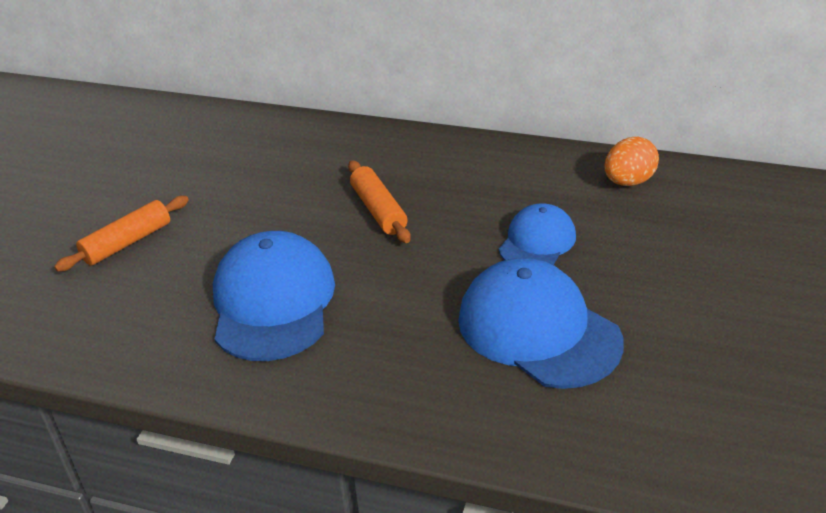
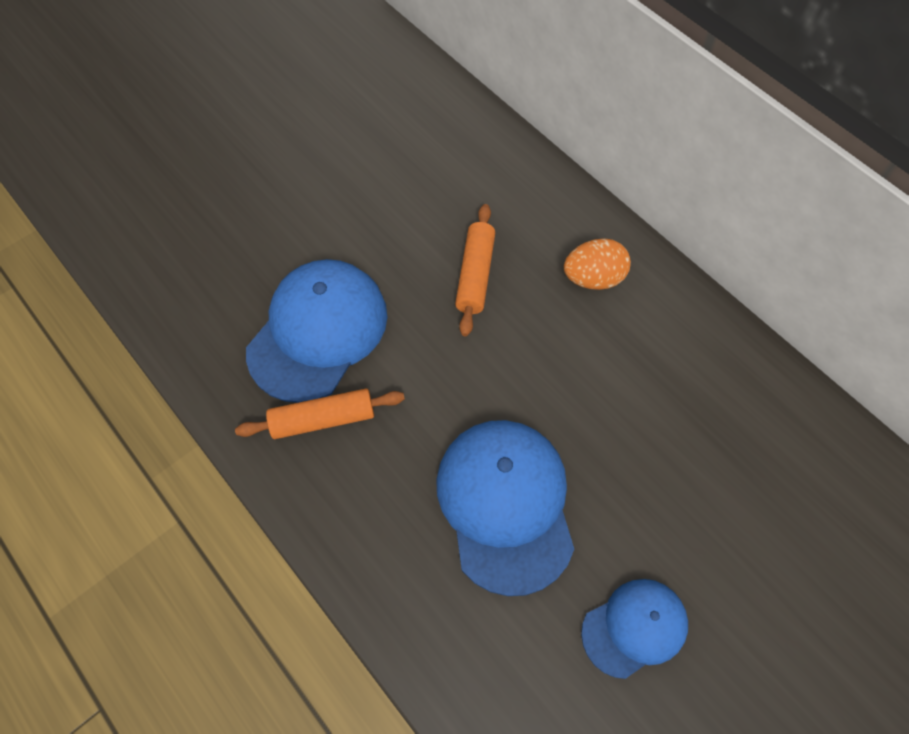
camera: 30 degrees right, 25 degrees up
orange rolling pin [54,196,189,272] -> orange rolling pin moved to [235,388,405,439]
blue cap [499,203,576,265] -> blue cap moved to [581,579,688,679]
orange egg [604,137,659,186] -> orange egg moved to [564,238,631,290]

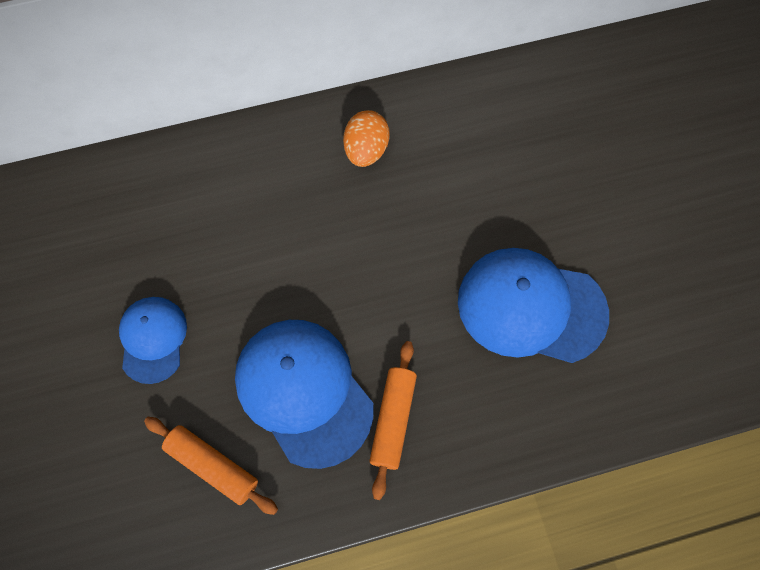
camera: 65 degrees left, 5 degrees up
orange rolling pin [455,204,495,336] -> orange rolling pin moved to [144,417,278,515]
blue cap [581,579,688,679] -> blue cap moved to [119,297,187,384]

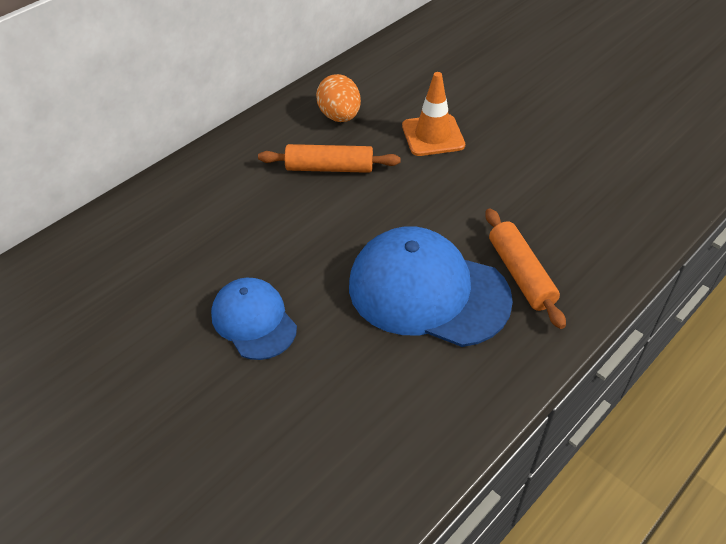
camera: 30 degrees left, 20 degrees down
orange rolling pin [144,417,278,515] -> orange rolling pin moved to [258,144,401,173]
blue cap [458,248,609,363] -> none
none -> orange traffic cone [402,72,465,156]

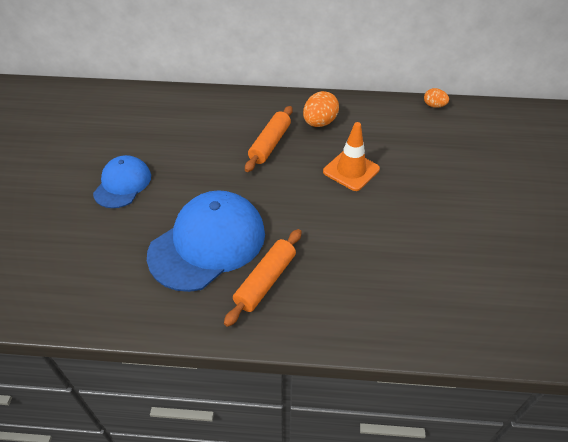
camera: 50 degrees right, 0 degrees up
orange rolling pin [258,144,401,173] -> orange rolling pin turned 60 degrees clockwise [245,106,293,172]
blue cap [349,226,513,347] -> blue cap turned 60 degrees clockwise [147,190,265,292]
none -> orange egg [424,88,449,108]

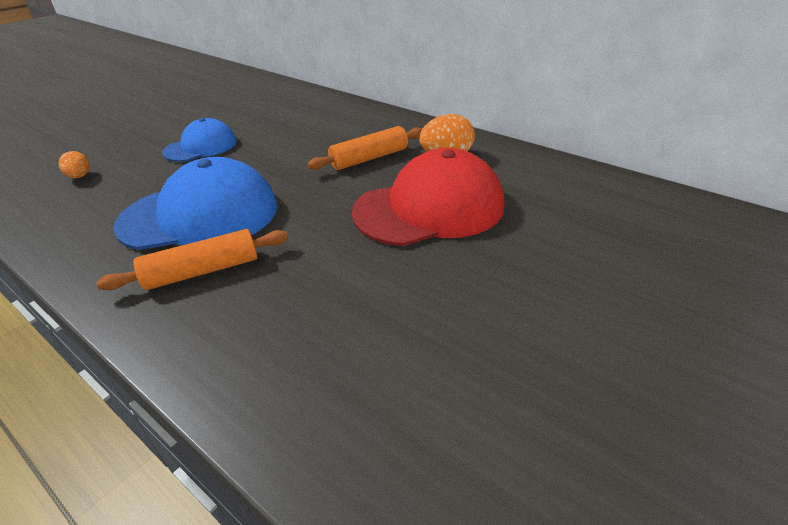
camera: 35 degrees right, 10 degrees down
orange traffic cone [323,122,380,191] -> red cap [352,148,504,246]
orange egg [424,88,449,108] -> orange egg moved to [58,151,90,178]

